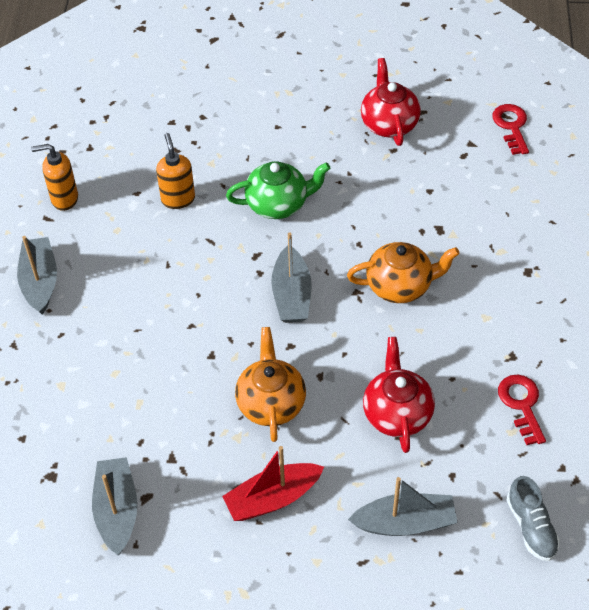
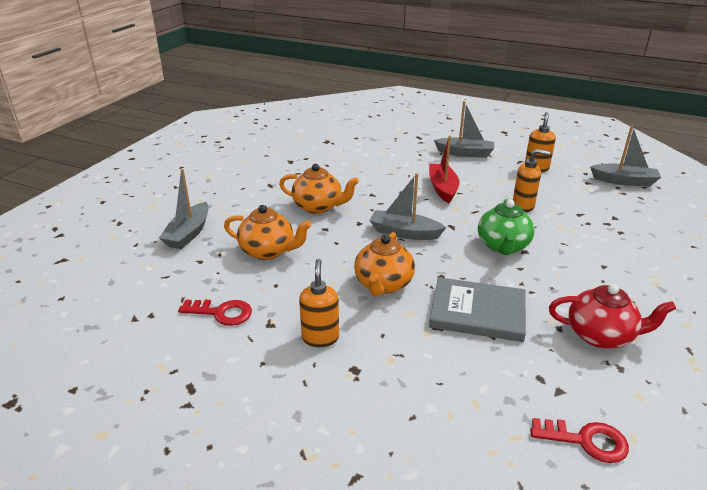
camera: 110 degrees right, 20 degrees down
grey boat [92,457,137,555] -> grey boat moved to [590,125,661,187]
red boat [222,446,324,521] -> red boat moved to [429,136,459,203]
red teapot [363,337,435,453] -> orange teapot [224,205,311,260]
grey shoe [507,476,560,561] -> none
none -> orange soap dispenser [299,259,339,347]
none -> grey book [429,277,526,342]

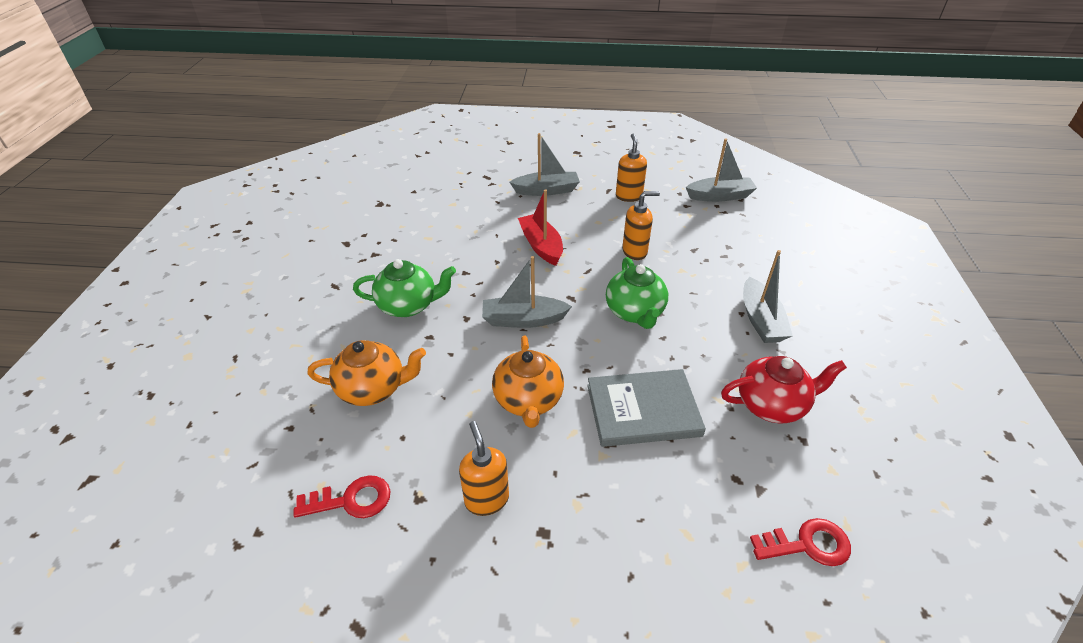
camera: 20 degrees left, 10 degrees up
grey boat [159,169,209,249] -> grey boat moved to [743,250,793,343]
orange teapot [279,164,359,214] -> green teapot [353,259,456,317]

